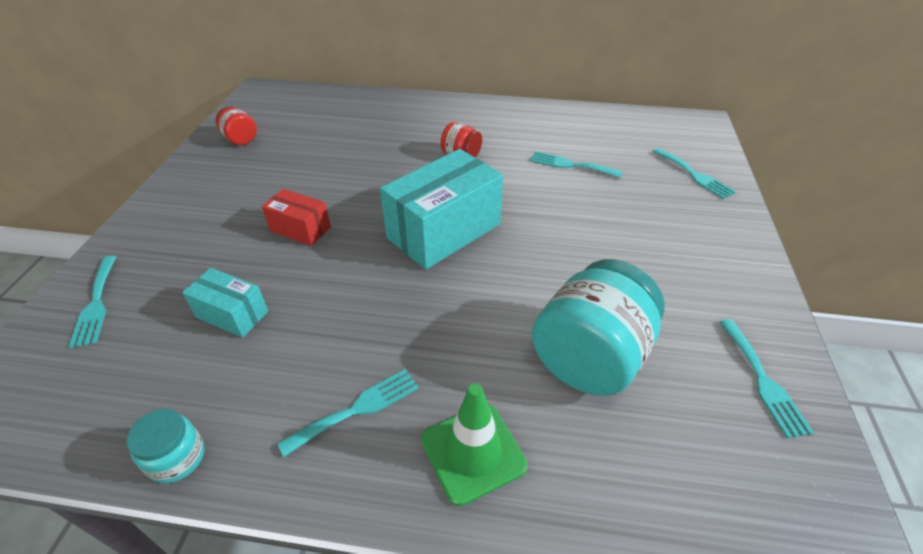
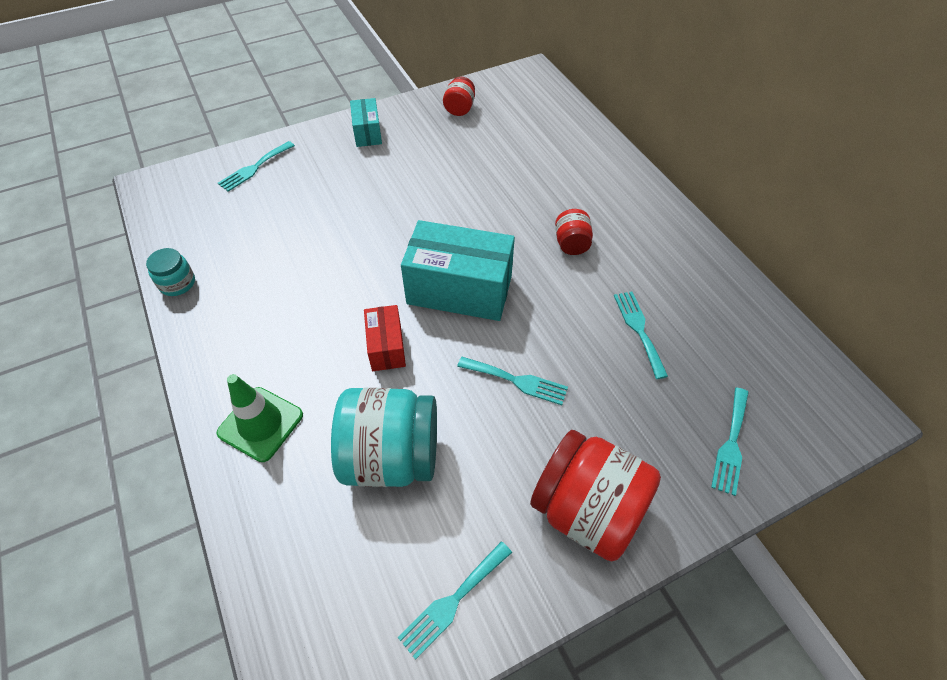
camera: 55 degrees right, 10 degrees up
turquoise box [182,268,268,338] -> turquoise box moved to [350,98,382,147]
red box [262,189,331,246] -> red box moved to [364,305,406,371]
turquoise fork [277,369,419,457] -> turquoise fork moved to [457,357,568,405]
none -> red jar [530,430,661,561]

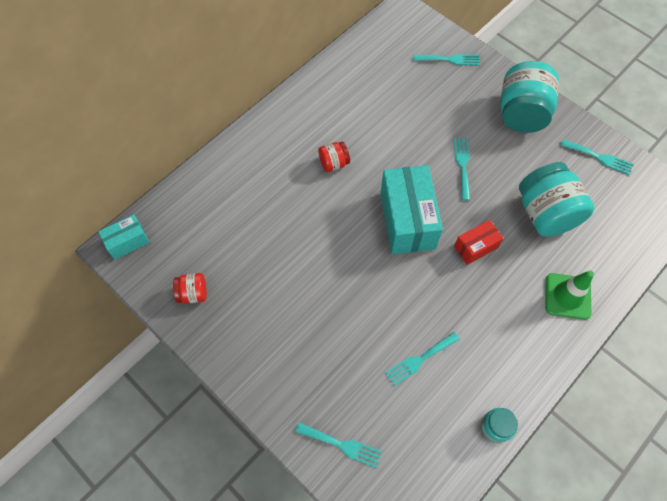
camera: 110 degrees left, 10 degrees up
turquoise box [350,98,382,147] -> turquoise box moved to [98,215,150,260]
red jar [530,430,661,561] -> turquoise jar [500,61,559,133]
turquoise fork [614,292,668,379] -> turquoise fork moved to [385,332,460,386]

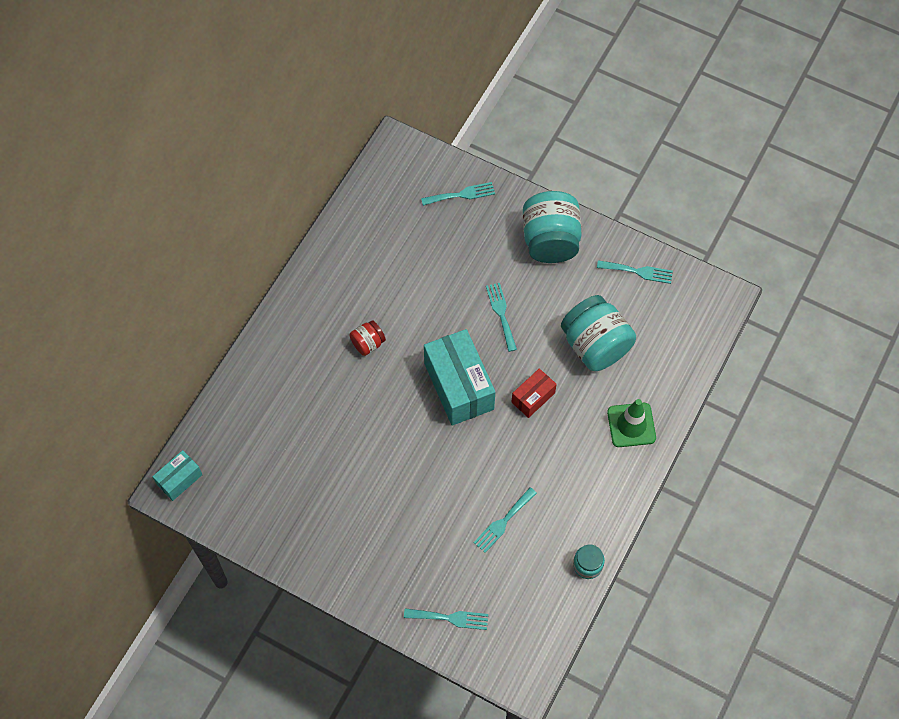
camera: 15 degrees left, 0 degrees up
red jar [173,273,207,304] -> none

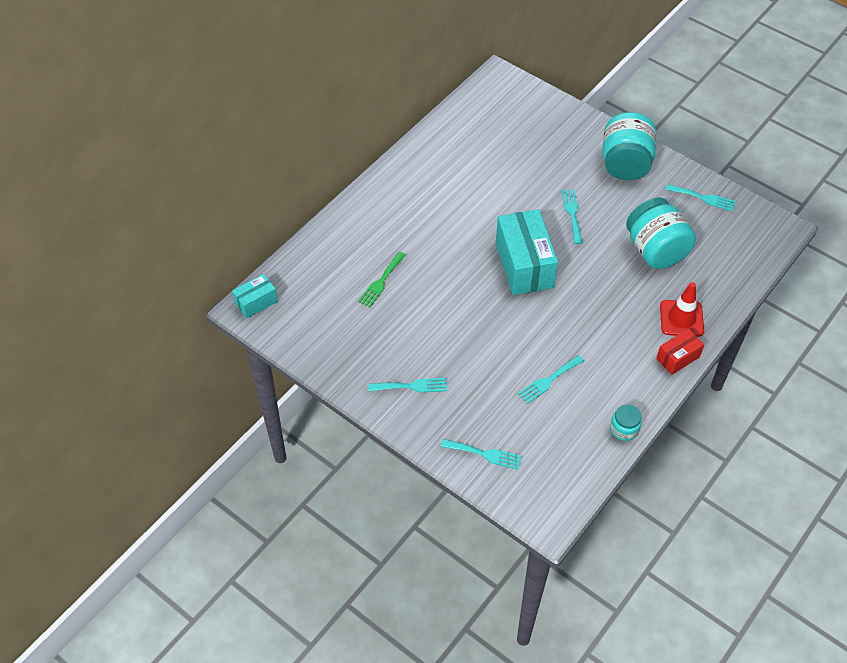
camera: 10 degrees right, 10 degrees down
red jar [350,320,386,356] -> none
turquoise fork [421,182,495,206] -> turquoise fork moved to [368,378,447,393]
red box [512,368,557,418] -> red box moved to [656,328,704,375]
green traffic cone [607,399,656,447] -> red traffic cone [660,282,704,337]
none -> green fork [358,252,406,307]

